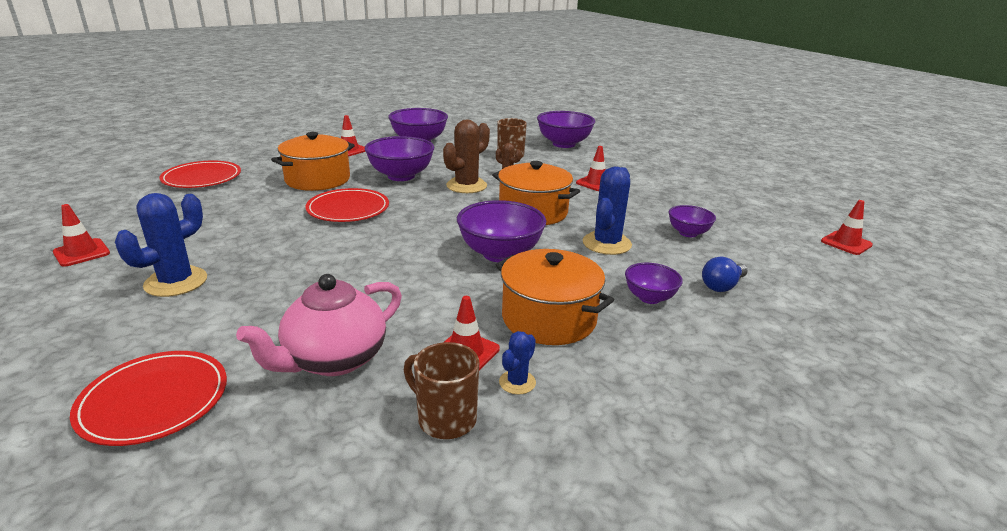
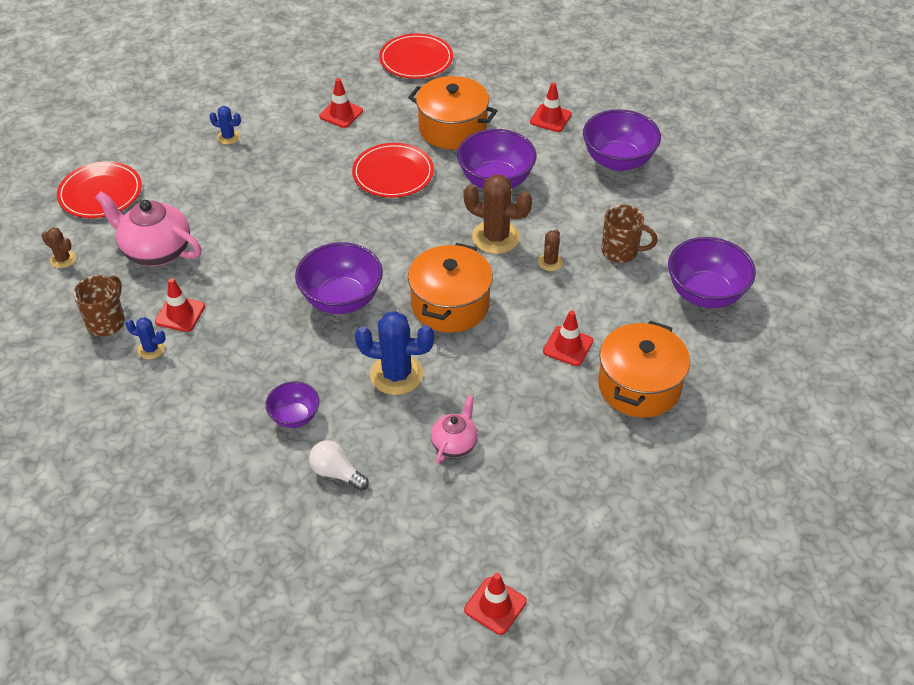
camera: 75 degrees right, 20 degrees up
red traffic cone [53,204,110,267] -> red traffic cone moved to [319,78,363,128]
blue cactus [115,193,207,297] -> blue cactus [209,106,241,144], size x0.52
orange pot [496,249,614,345] -> orange pot moved to [598,321,690,418]
purple bowl [669,205,716,237] -> pink teapot [431,395,478,464]
blue light bulb [702,257,748,292] -> white light bulb [309,440,369,491]
none -> brown cactus [42,228,76,268]

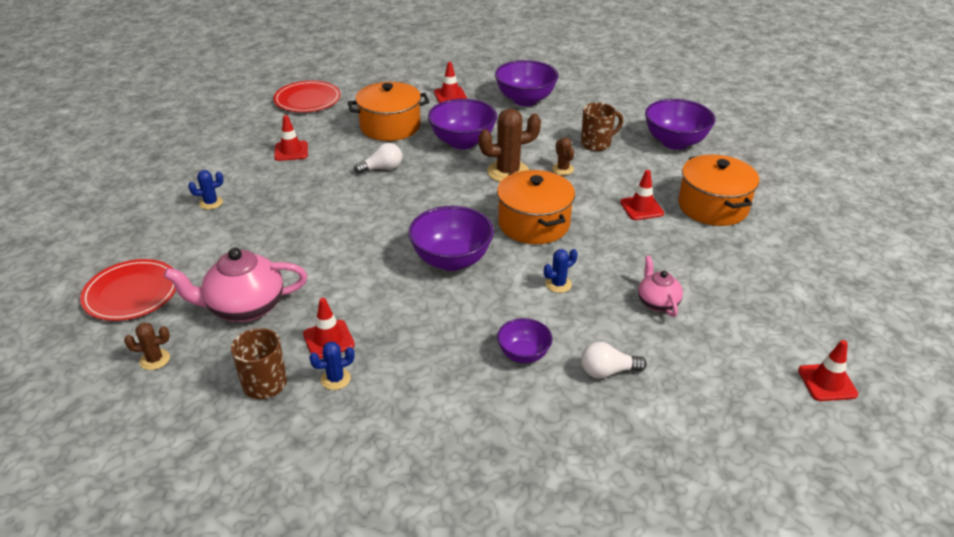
camera: 40 degrees left, 10 degrees down
red plate [352,143,434,198] -> white light bulb [354,143,402,174]
blue cactus [355,311,434,395] -> blue cactus [544,249,578,293], size x0.52

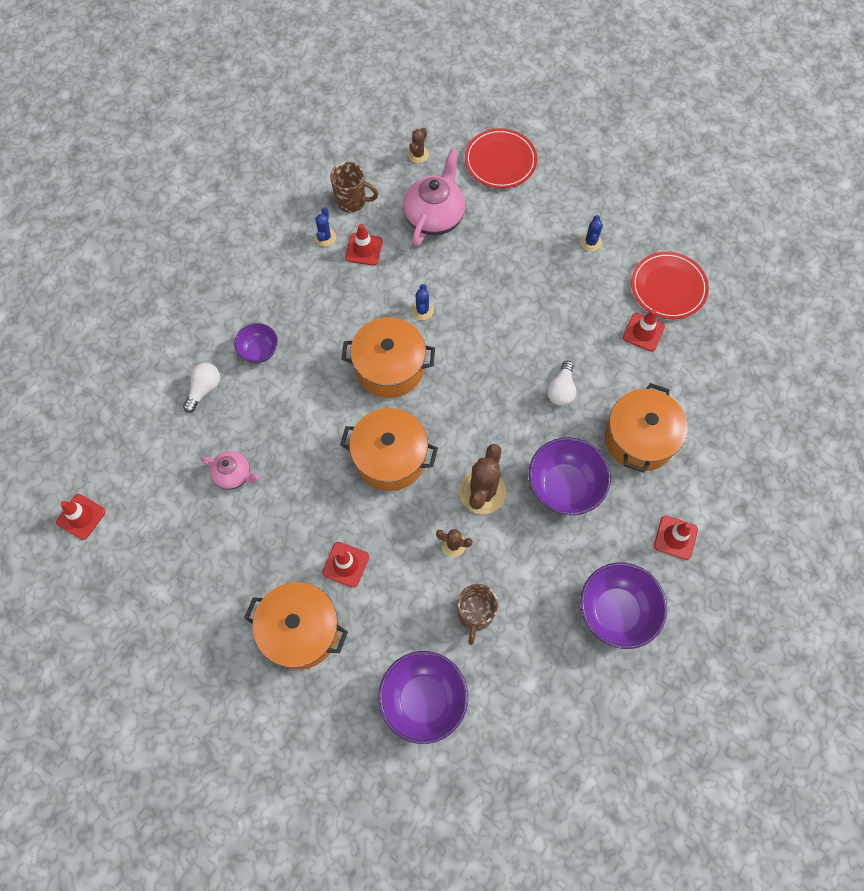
camera: 125 degrees right, 30 degrees up
red plate [273,81,341,112] -> red plate moved to [631,252,709,319]
purple bowl [408,206,494,271] -> orange pot [342,317,435,398]
blue cactus [544,249,578,293] -> blue cactus moved to [411,284,434,320]

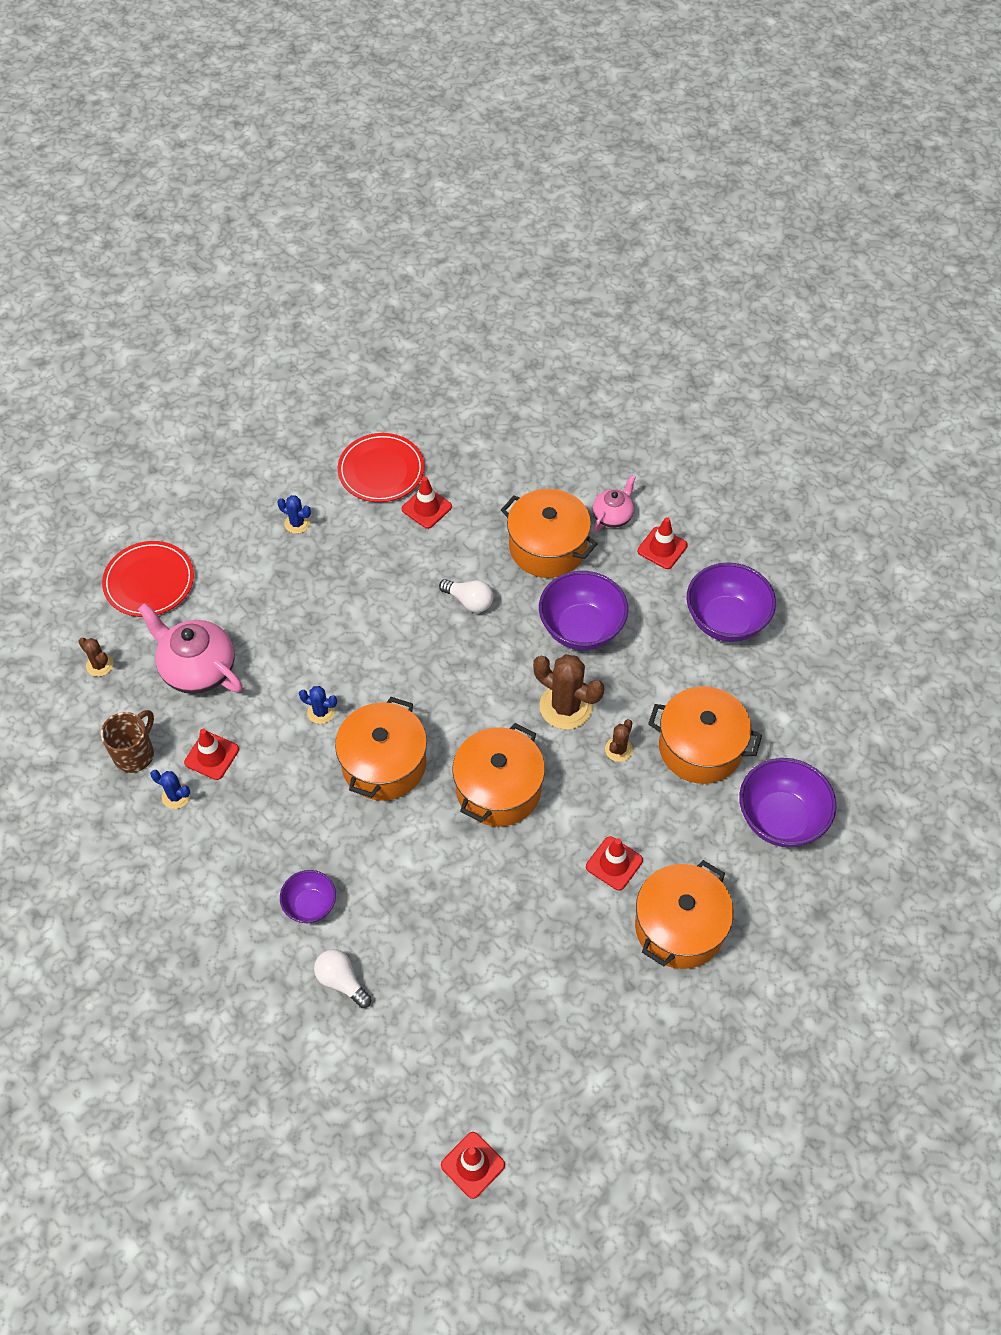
camera: 75 degrees left, 10 degrees down
pink teapot [200,451,259,489] -> pink teapot moved to [593,475,636,531]
brown mug [458,584,499,645] -> orange pot [648,686,762,784]

